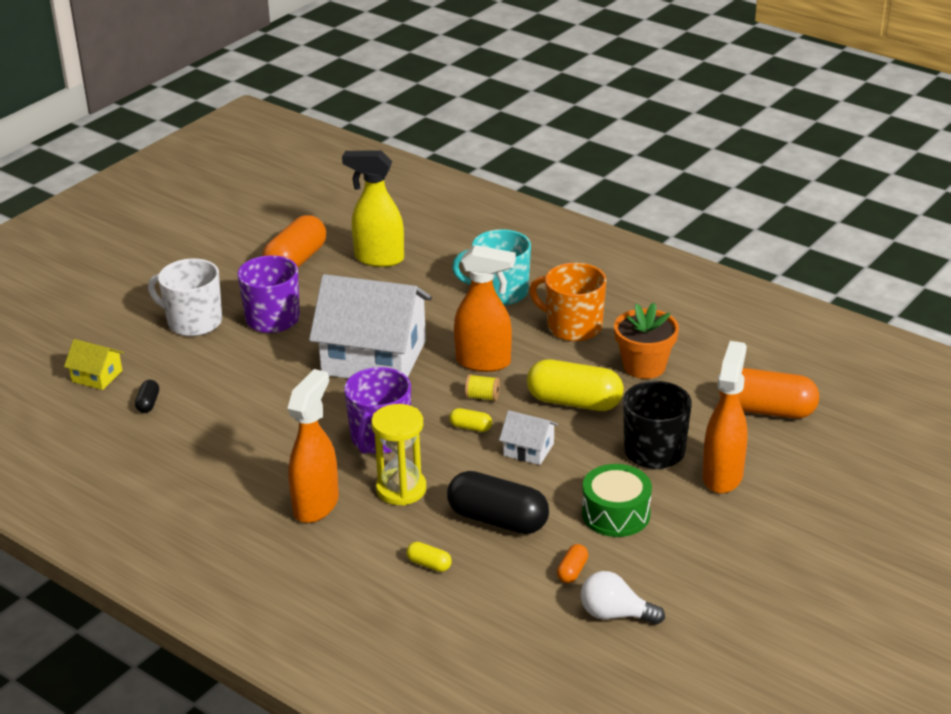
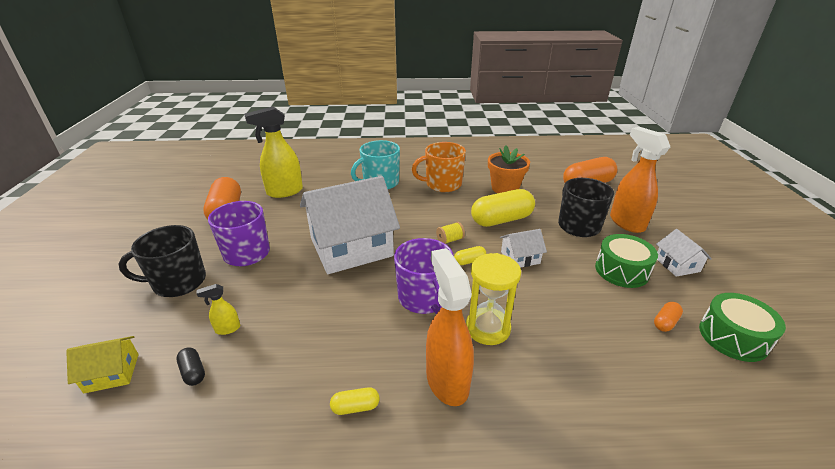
camera: 40 degrees left, 0 degrees up
white mug [148,258,222,336] -> black mug [119,225,206,297]
yellow capsule [406,542,452,572] -> yellow capsule moved to [330,387,380,415]
black capsule [447,471,549,534] -> none
orange spray bottle [454,245,516,372] -> none
orange capsule [557,544,588,583] -> orange capsule turned 60 degrees clockwise [654,302,683,332]
white light bulb [581,571,665,625] -> green drum [699,293,786,362]
none -> yellow spray bottle [196,284,240,335]
none -> white house [656,229,712,277]

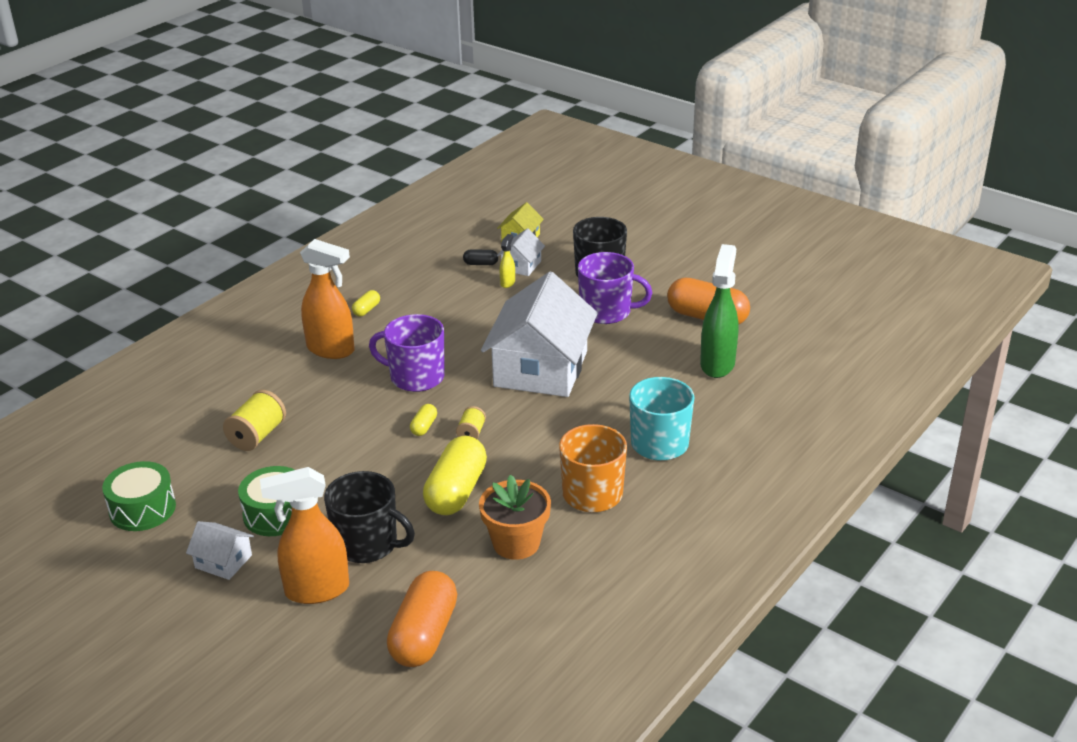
camera: 130 degrees right, 0 degrees up
yellow spray bottle [244,106,303,198] -> green spray bottle [700,244,738,378]
yellow hourglass [466,253,521,345] -> none
white house [500,229,547,268] -> white house moved to [497,228,545,276]
orange spray bottle [610,127,670,233] -> orange spray bottle turned 150 degrees clockwise [260,467,349,604]
orange capsule [654,302,683,332] -> none
none -> yellow spool [223,390,286,451]

